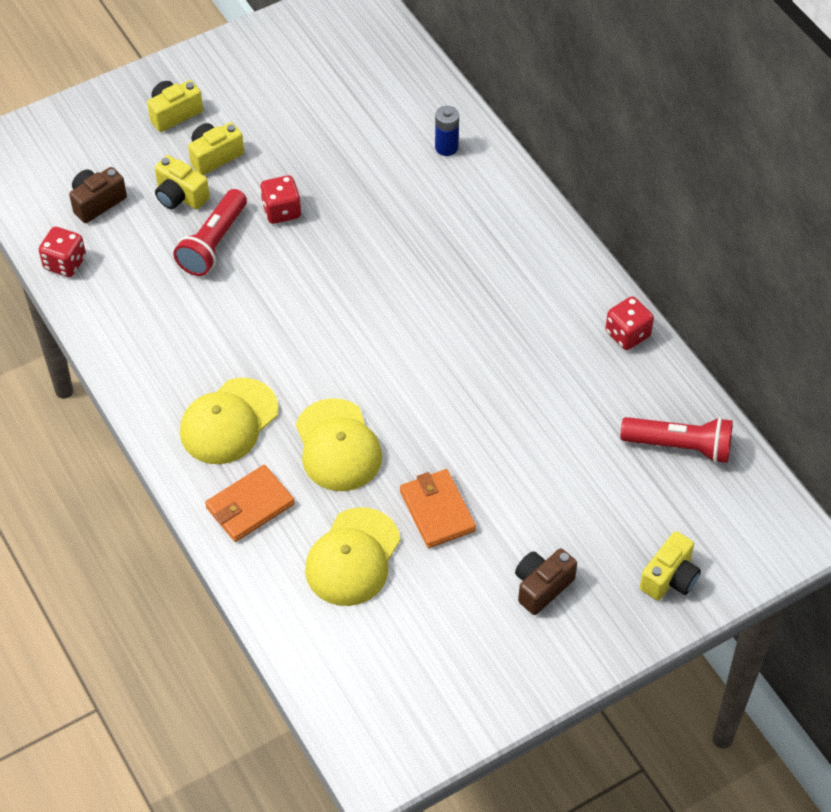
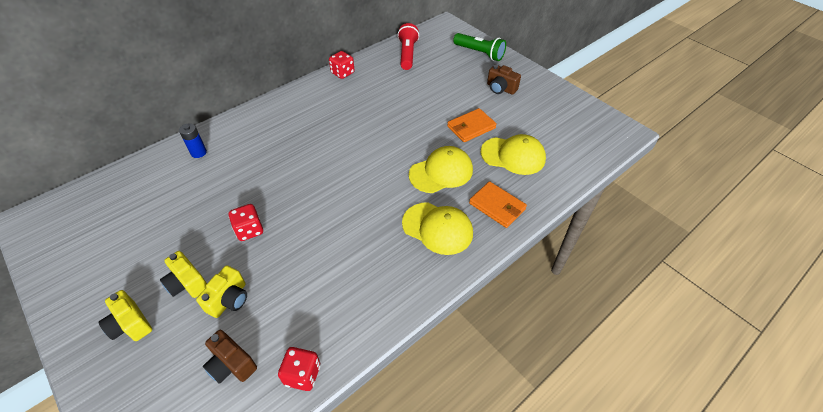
camera: 100 degrees left, 5 degrees down
red flashlight [173,189,247,276] -> none
yellow camera [640,531,701,600] -> green flashlight [453,33,506,61]

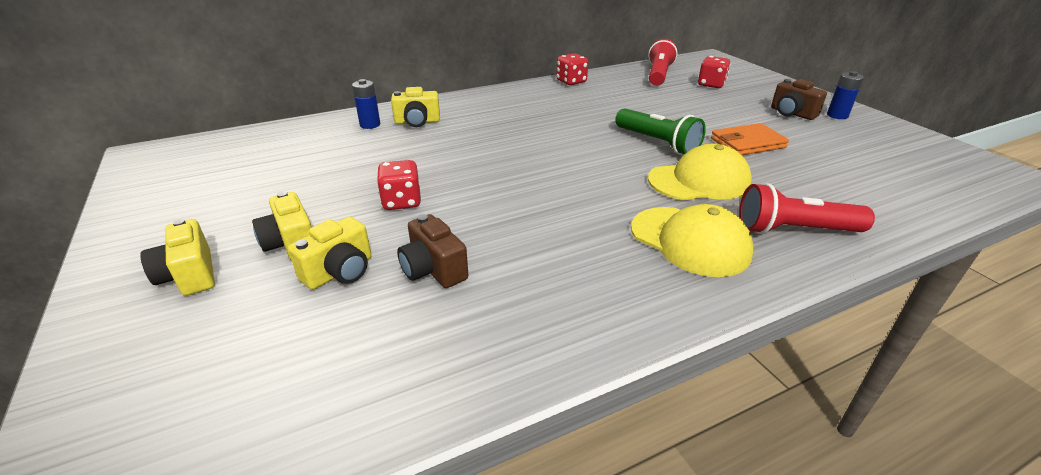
camera: 15 degrees right, 15 degrees down
brown camera [203,330,257,384] -> brown camera moved to [397,214,468,288]
red dice [278,347,321,391] -> red dice moved to [698,56,731,88]
green flashlight [453,33,506,61] -> green flashlight moved to [615,108,706,155]
orange wallet [469,181,527,228] -> red flashlight [739,183,875,234]
yellow cap [481,134,546,175] -> none
none -> yellow camera [391,87,440,127]
none -> blue battery [827,71,864,119]

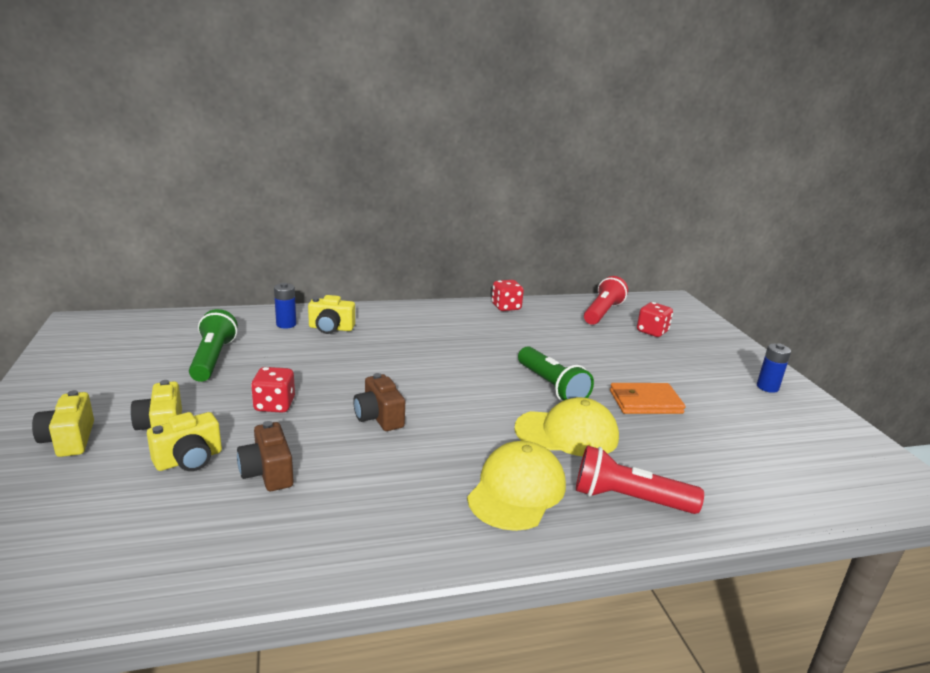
camera: 10 degrees right, 10 degrees down
yellow cap [631,204,754,277] -> yellow cap turned 120 degrees counterclockwise [467,441,566,531]
brown camera [771,79,827,120] -> brown camera moved to [353,373,405,431]
none -> green flashlight [189,309,238,382]

